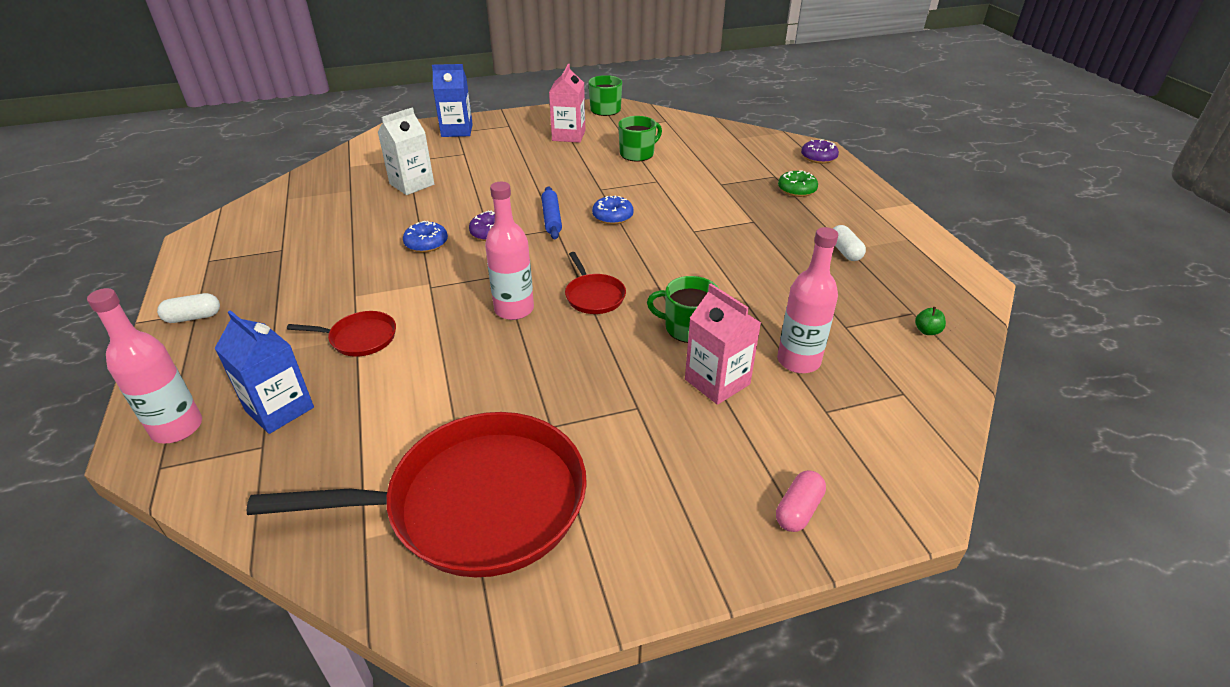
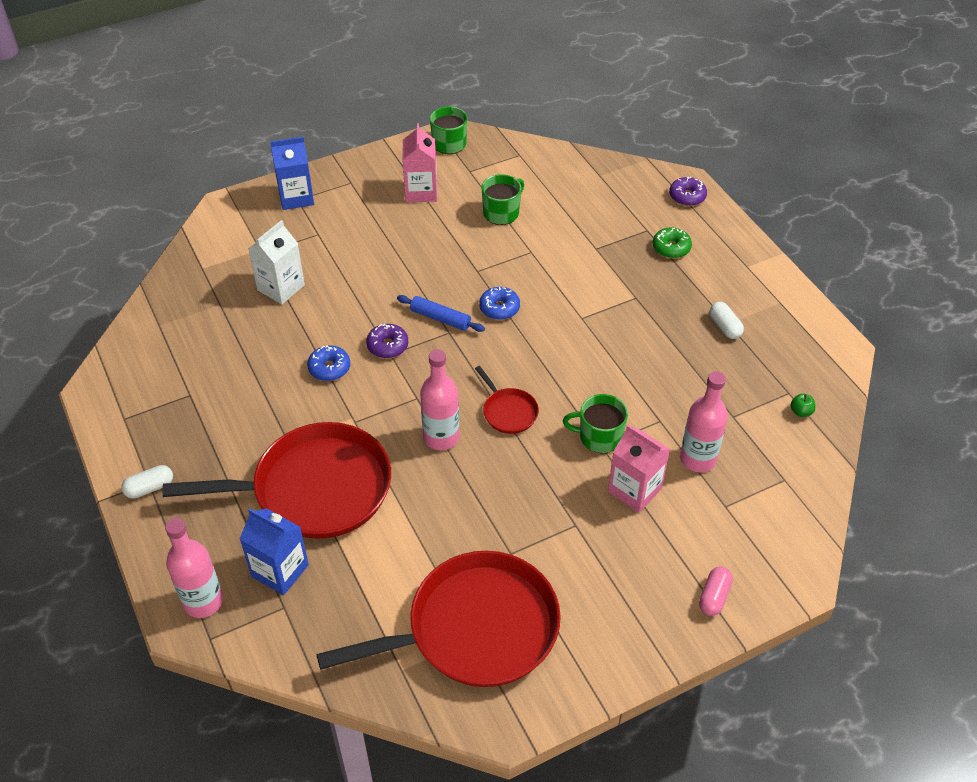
camera: 10 degrees left, 10 degrees up
red pan [287,311,396,357] -> red pan [163,422,391,539], size x2.33
blue rolling pin [541,186,562,239] -> blue rolling pin turned 45 degrees counterclockwise [397,295,485,332]

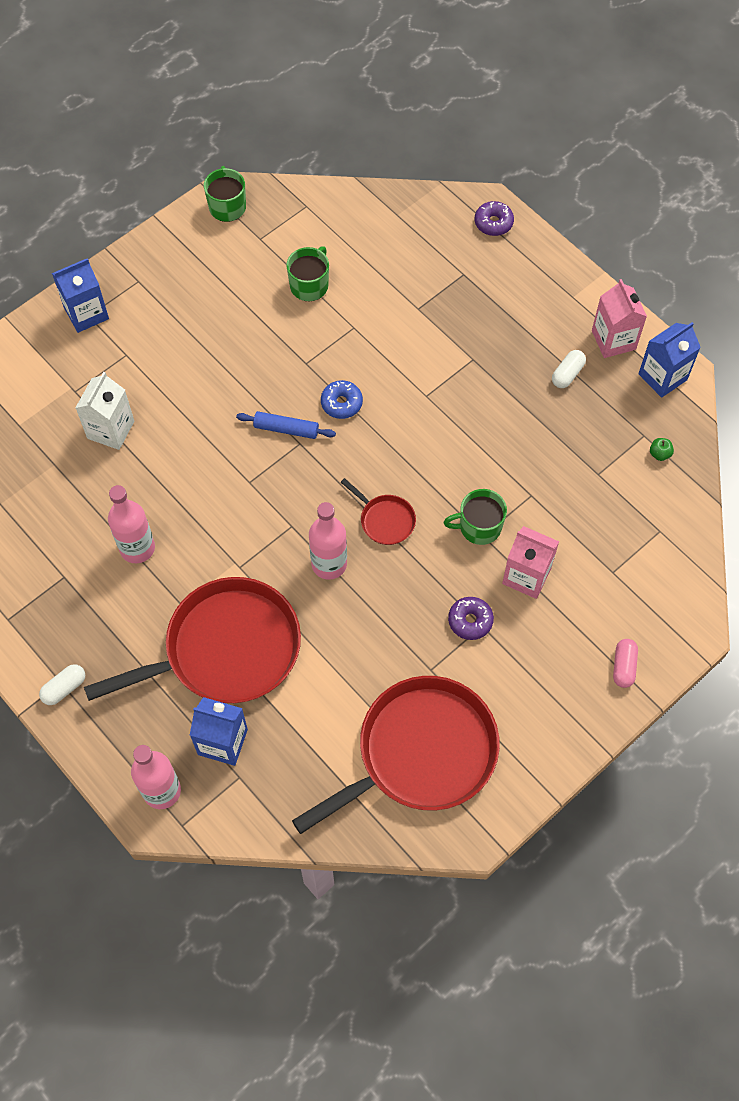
camera: 15 degrees left, 15 degrees up
blue donut [307,346,350,381] -> none
purple donut [366,324,408,358] -> purple donut moved to [448,597,494,640]
pink carton [402,124,437,202] -> pink carton moved to [592,279,647,358]
green donut [653,227,692,258] -> none
pink bottle [680,371,728,472] -> pink bottle moved to [108,485,155,563]
white capsule [710,302,744,339] -> white capsule turned 75 degrees clockwise [552,350,586,388]
none -> blue carton [638,322,701,398]

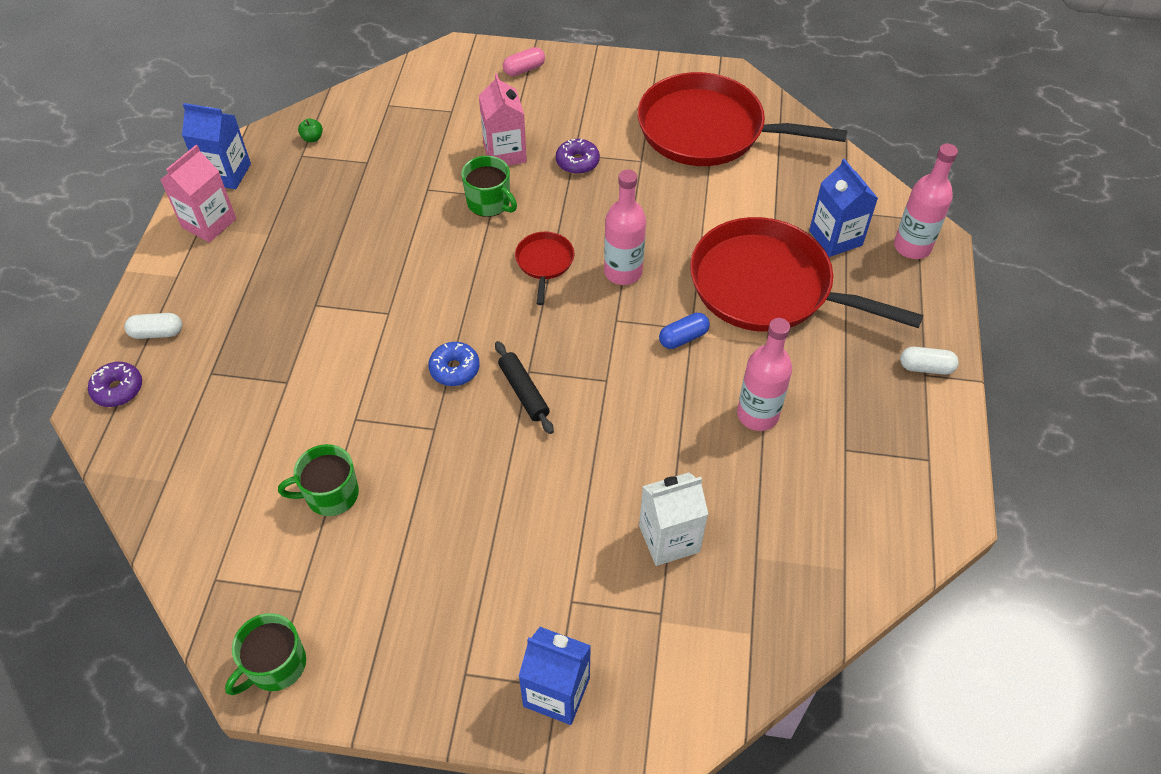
camera: 130 degrees left, 10 degrees down
blue rolling pin [236,411,336,439] -> black rolling pin [495,341,554,434]
white capsule [552,350,586,388] -> white capsule moved to [125,313,182,339]
none -> blue capsule [659,313,710,349]

